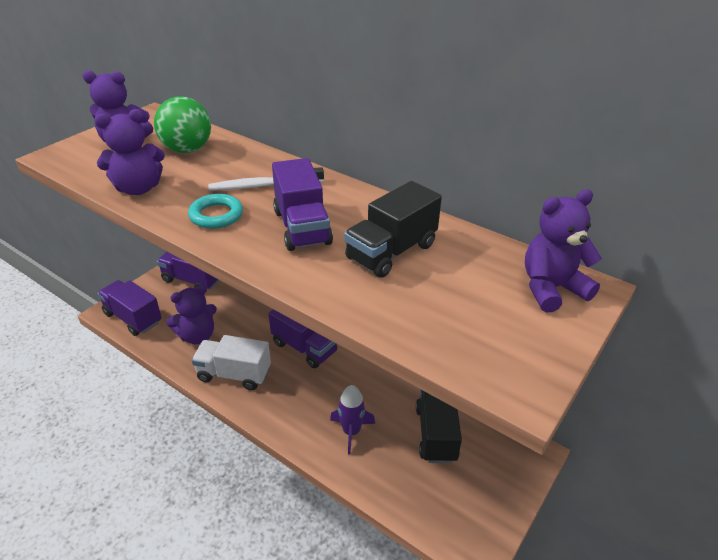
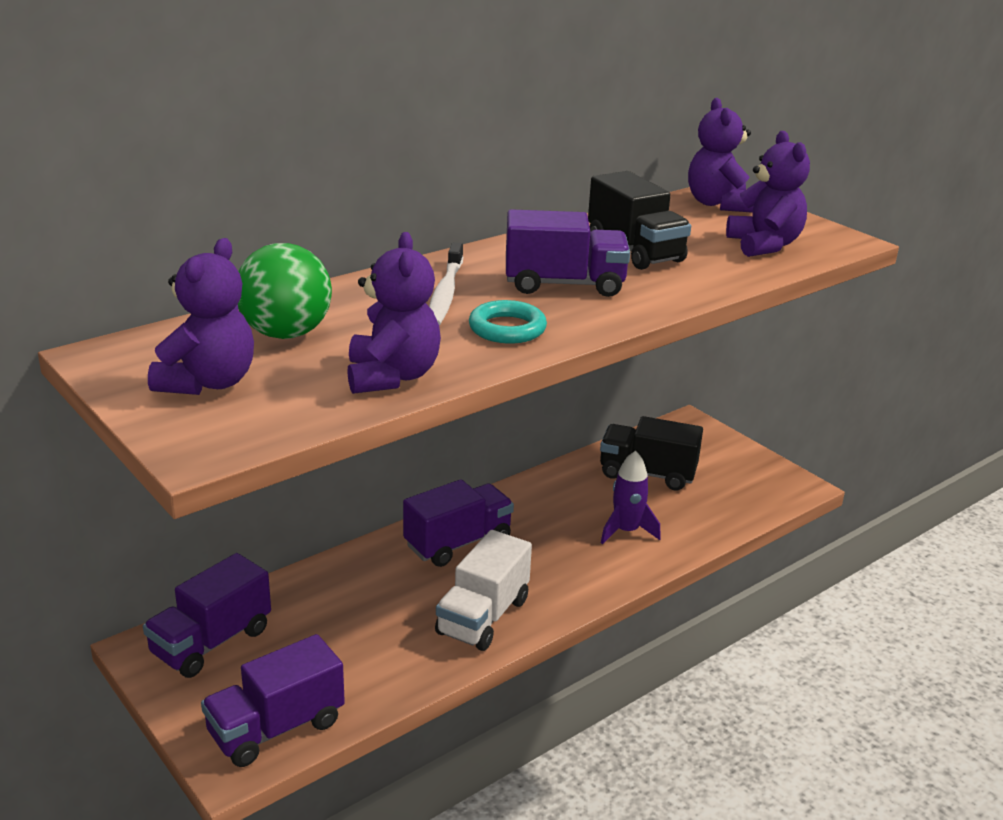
camera: 75 degrees left, 10 degrees down
purple teddy bear [166,285,217,344] -> purple teddy bear moved to [726,131,810,257]

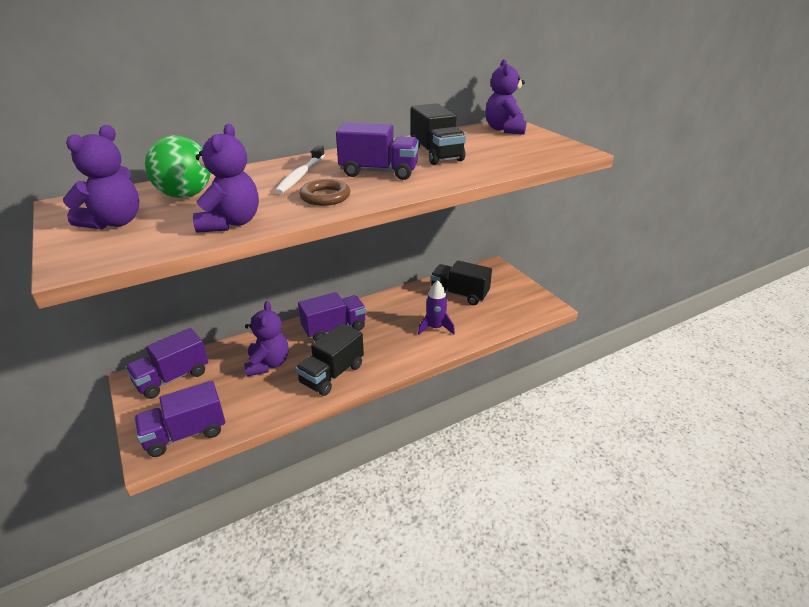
camera: 10 degrees right, 5 degrees up
white truck [435,530,532,651] -> black truck [295,323,364,396]
turquoise ring [469,300,547,344] -> brown ring [299,179,350,206]
purple teddy bear [726,131,810,257] -> purple teddy bear moved to [244,301,288,377]

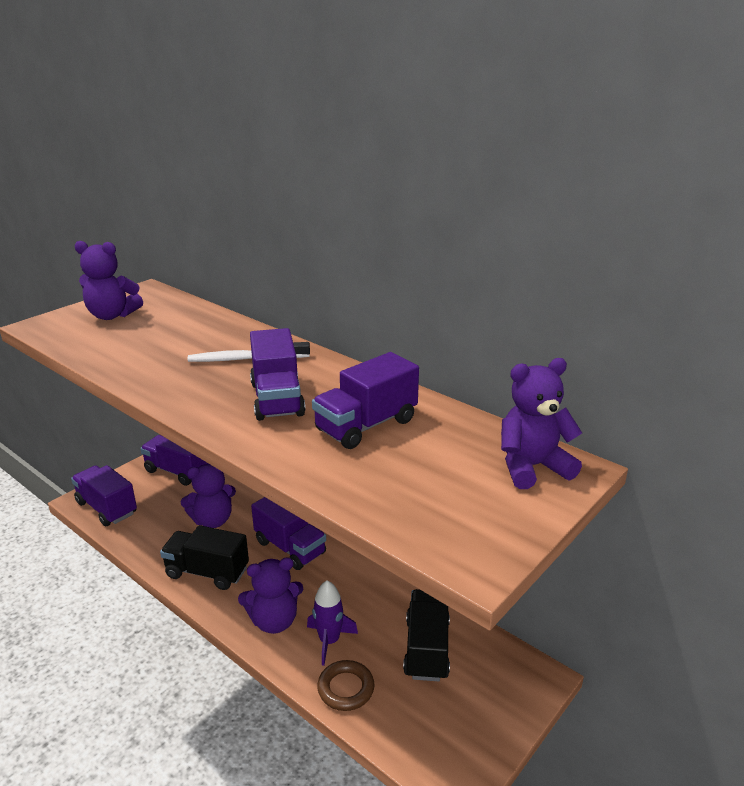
camera: 70 degrees right, 5 degrees down
green ball [145,136,211,198] -> none
purple teddy bear [193,124,259,233] -> purple teddy bear moved to [238,557,303,634]
brown ring [299,179,350,206] -> brown ring moved to [317,660,374,711]
black truck [411,103,466,165] -> purple truck [312,352,419,449]

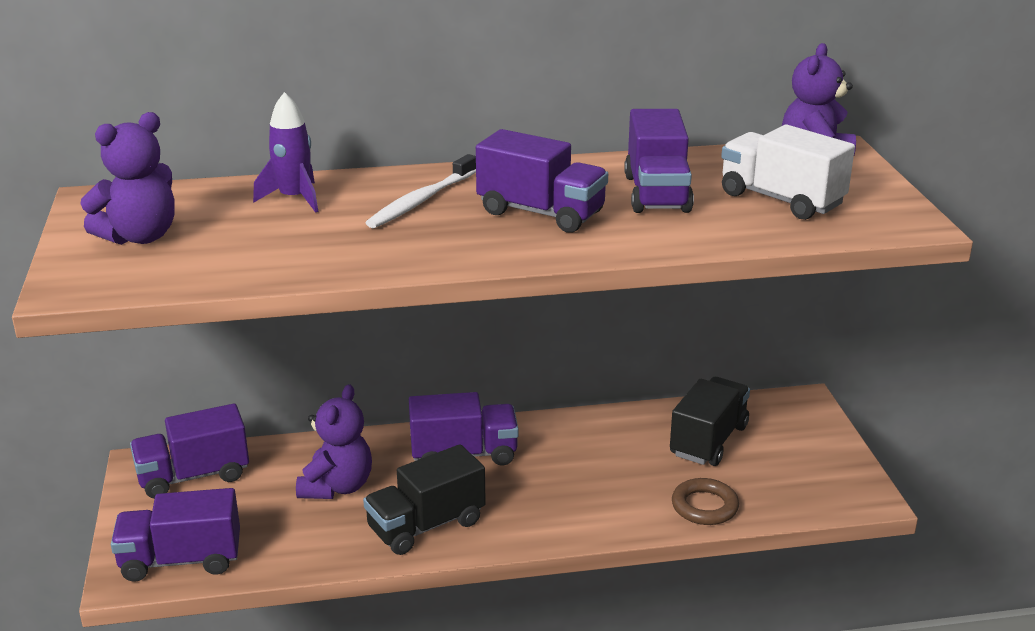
camera: 50 degrees left, 0 degrees up
purple teddy bear [238,557,303,634] -> none
purple rocket [307,580,358,666] -> purple rocket moved to [253,92,318,213]
black truck [403,589,450,681] -> black truck turned 75 degrees clockwise [670,377,750,466]
none -> white truck [721,125,855,220]

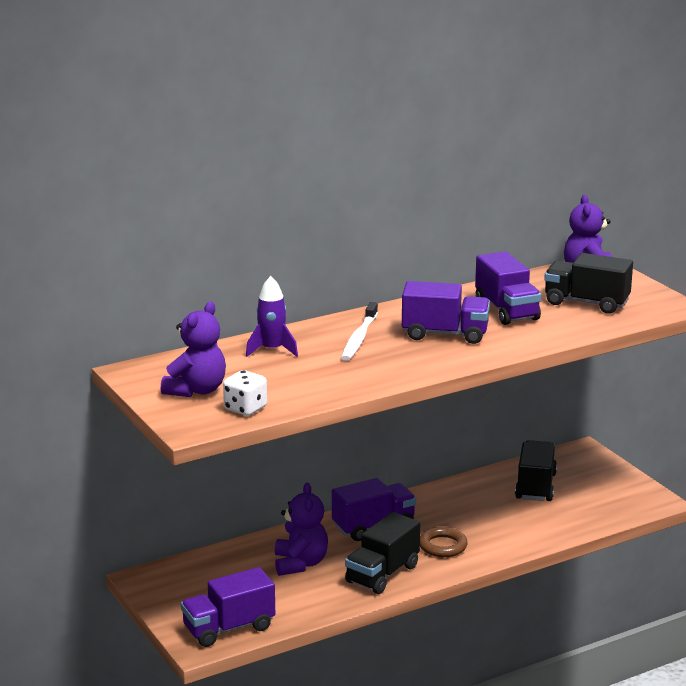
camera: 20 degrees left, 5 degrees down
purple truck [130,403,249,499] -> none
brown ring [672,478,739,525] -> brown ring moved to [420,527,467,557]
white truck [721,125,855,220] -> black truck [544,253,633,314]
none -> white dice [223,370,267,416]

